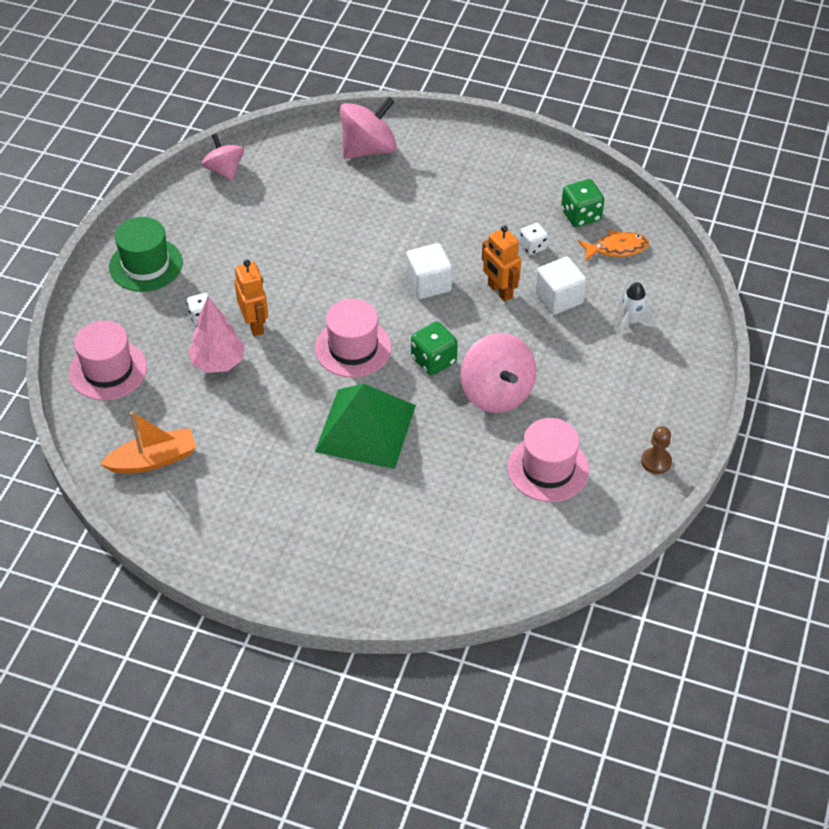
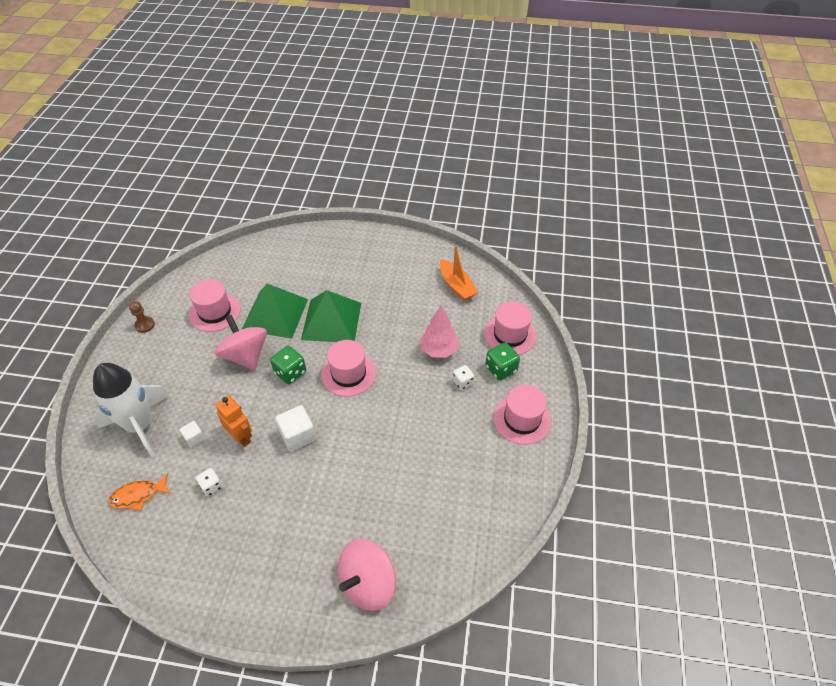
camera: 170 degrees right, 0 degrees up
orange boat [100,411,197,474] -> orange boat turned 90 degrees counterclockwise [440,245,478,300]
green hat [109,217,183,292] -> pink hat [494,385,551,445]
pink spinning top [201,134,244,181] -> none
orange robot [234,260,268,336] -> none
white cube [535,257,587,315] -> white cube [180,421,205,447], size x0.57
green dice [561,179,604,227] -> green dice moved to [485,342,520,380]
white rocket [618,282,654,335] -> white rocket [93,363,169,457], size x2.38
none -> green pyramid [241,284,308,339]

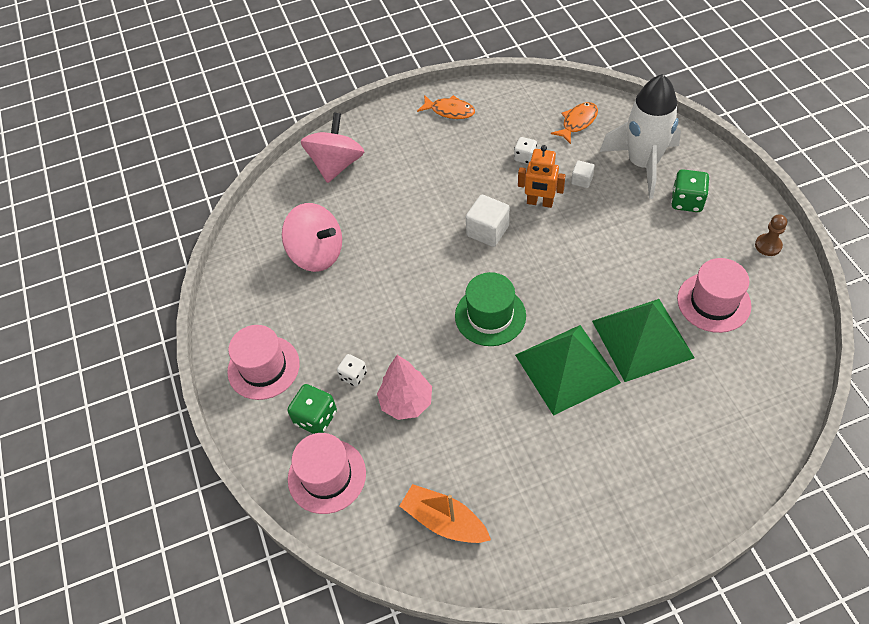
camera: 155 degrees right, 5 degrees up
pink spinning top [215,315,267,370] -> pink spinning top moved to [282,203,342,272]
green dice [270,346,306,384] -> green dice moved to [671,169,709,212]
pink hat [321,340,376,397] -> green hat [455,272,526,346]
none -> orange fish [417,95,475,119]

